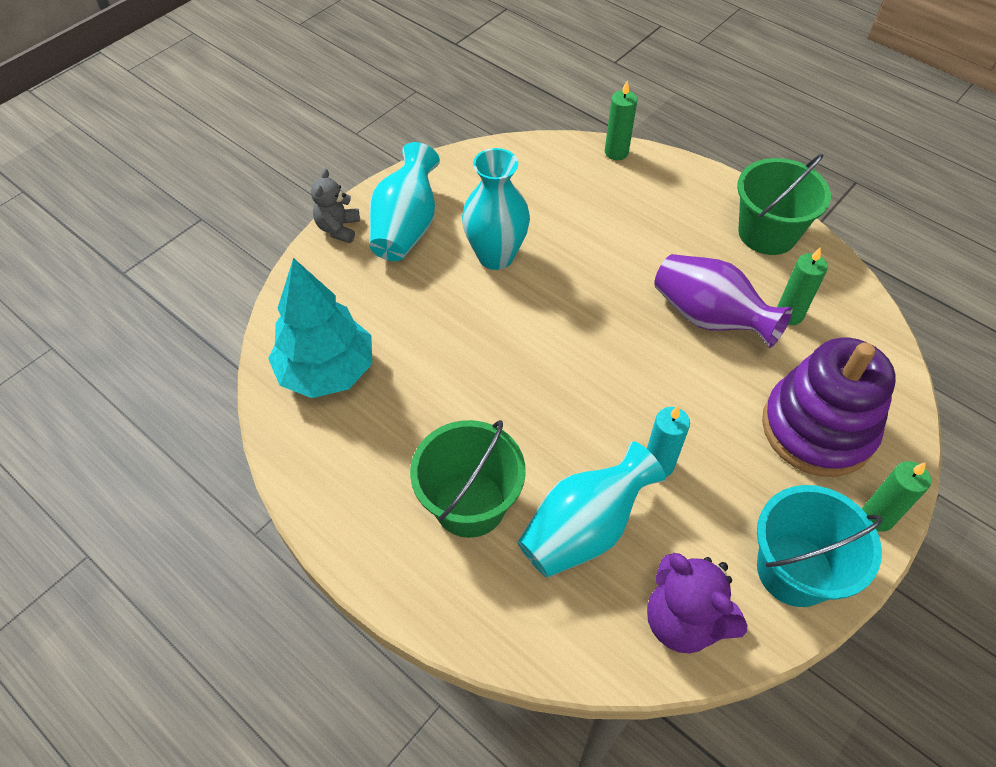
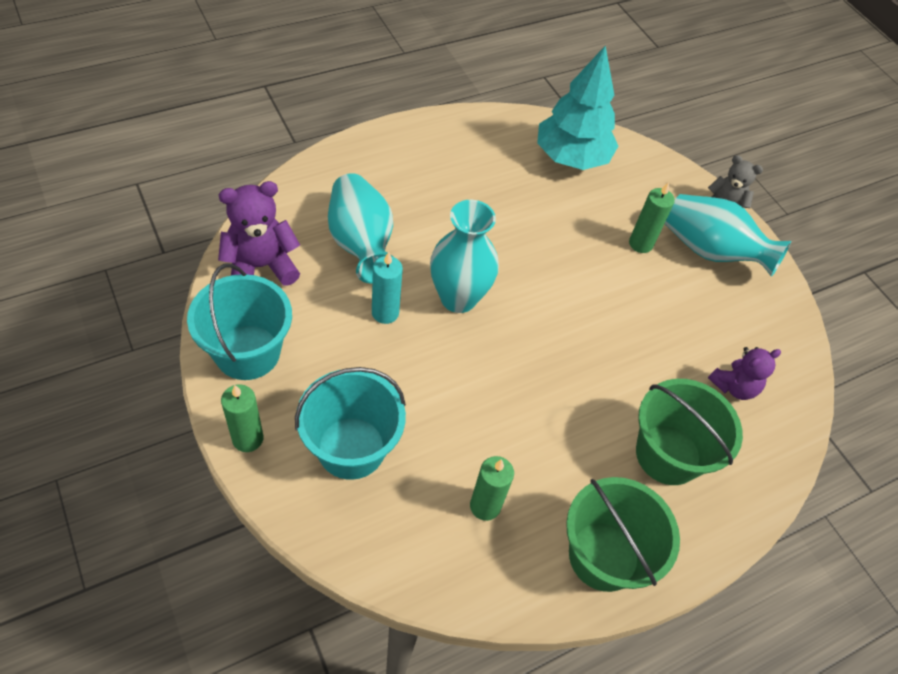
camera: 105 degrees right, 0 degrees up
green bucket [410,420,526,538] -> green bucket moved to [636,379,743,485]
turquoise vase [462,148,530,270] -> turquoise vase moved to [430,200,499,313]
green candle [605,81,637,160] -> green candle moved to [629,182,675,253]
purple vase [654,254,793,348] -> none
purple stacking toy [762,338,896,477] -> turquoise bucket [295,367,406,480]
none -> purple teddy bear [708,347,781,400]

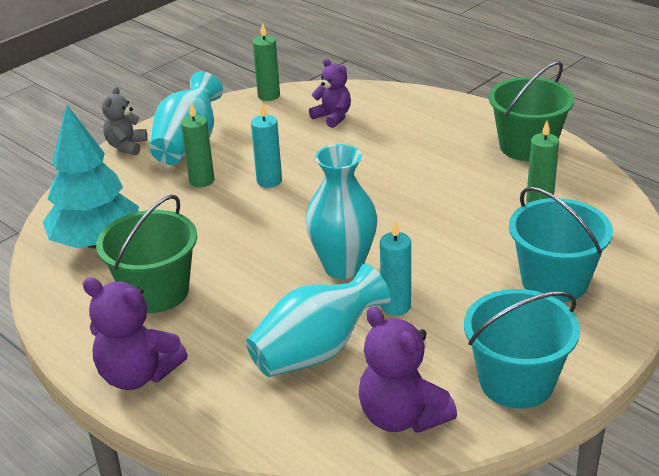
camera: 100 degrees left, 20 degrees down
green candle [221,384,263,452] -> green candle moved to [253,23,280,101]
green bucket [636,379,743,485] -> green bucket moved to [96,195,197,313]
none -> purple teddy bear [83,277,188,390]
none -> turquoise candle [251,102,282,188]

